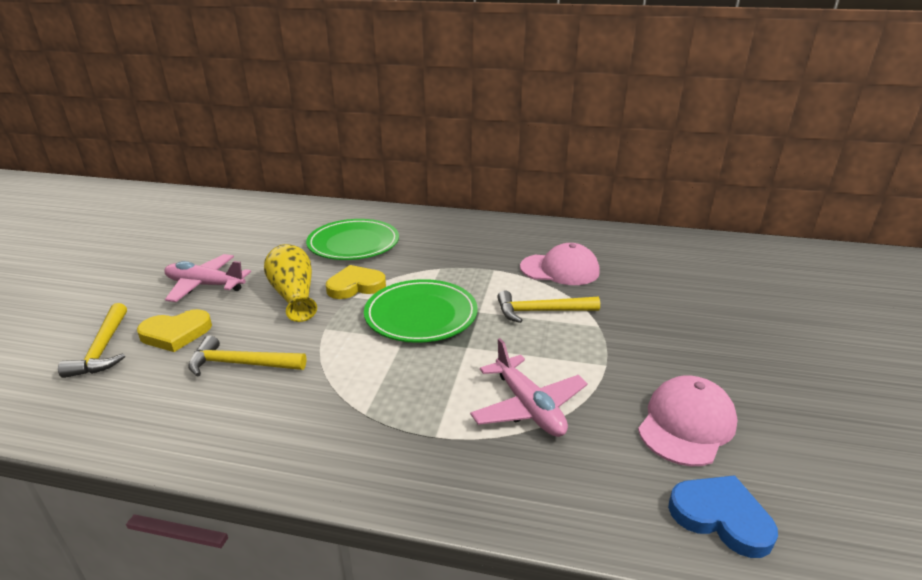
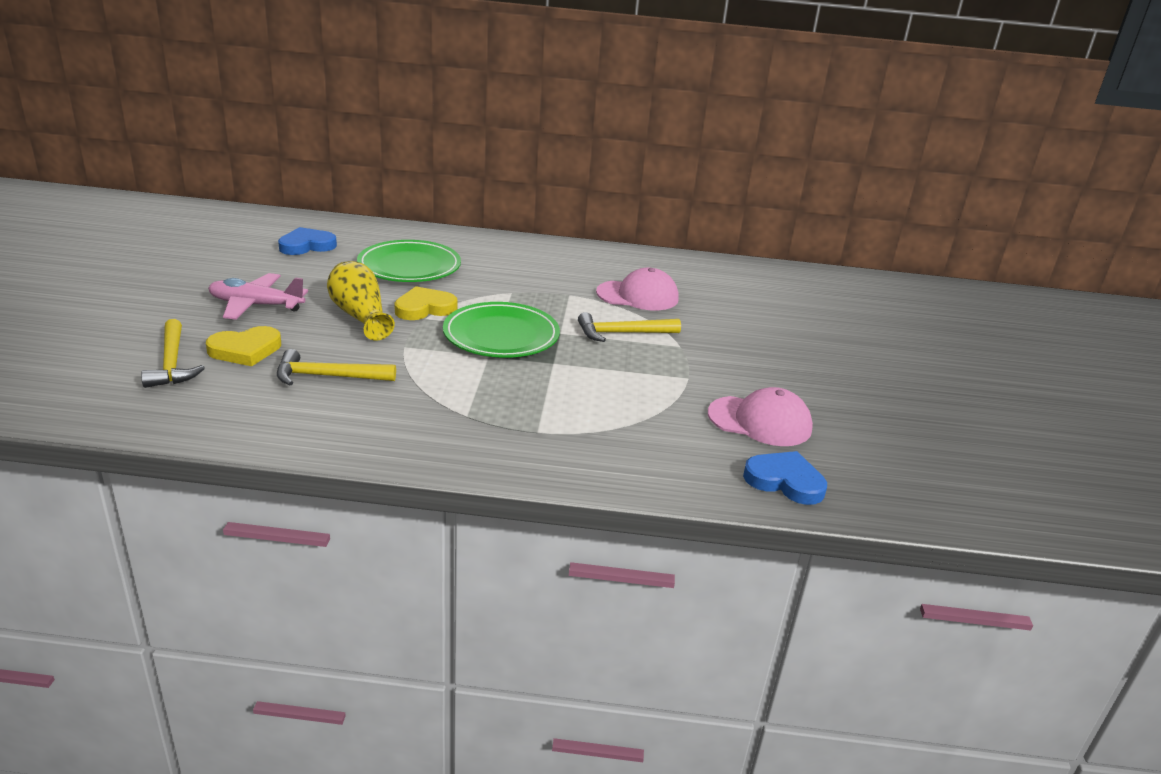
camera: 10 degrees left, 0 degrees up
pink plane [470,338,588,437] -> none
pink cap [638,376,738,466] -> pink cap turned 75 degrees clockwise [708,387,813,446]
none -> blue heart [278,227,337,255]

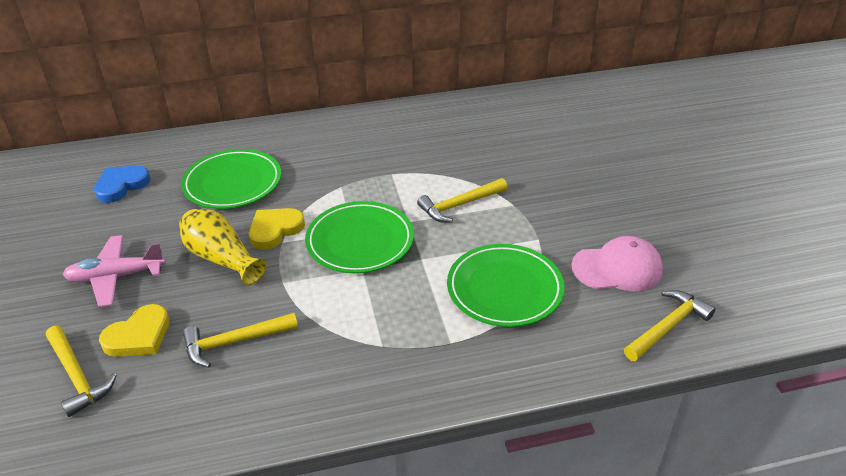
camera: 15 degrees left, 10 degrees up
pink cap [596,268,679,311] -> none
blue heart [743,451,827,505] -> yellow hammer [624,290,715,361]
none -> green plate [447,244,565,327]

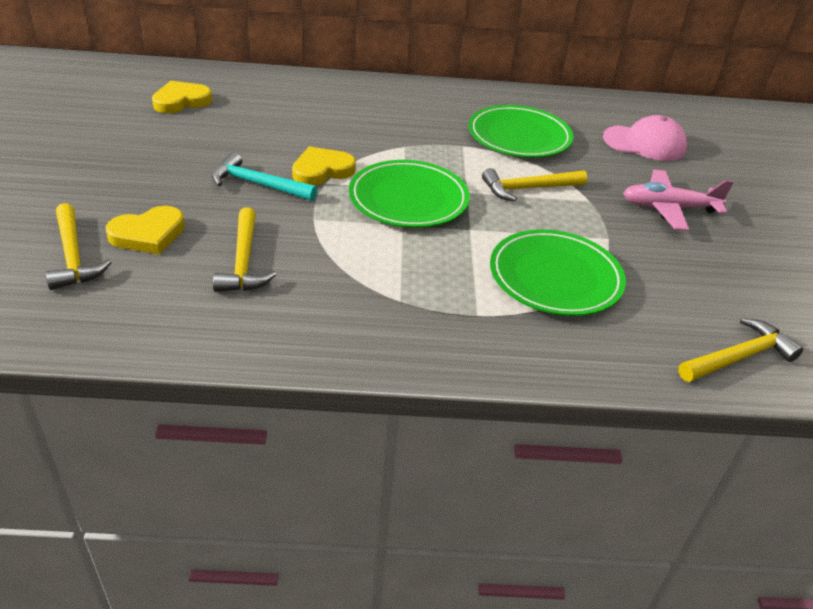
camera: 10 degrees right, 0 degrees up
pink plane [63,235,166,307] -> pink plane moved to [623,170,734,231]
blue heart [94,166,150,203] -> yellow heart [152,81,212,113]
yellow vase [179,209,267,285] -> turquoise hammer [212,152,317,201]
green plate [181,149,281,209] -> green plate moved to [468,105,573,158]
yellow hammer [183,313,298,368] -> yellow hammer turned 90 degrees counterclockwise [213,208,276,292]
pink cap [572,236,663,291] -> pink cap moved to [603,115,687,161]

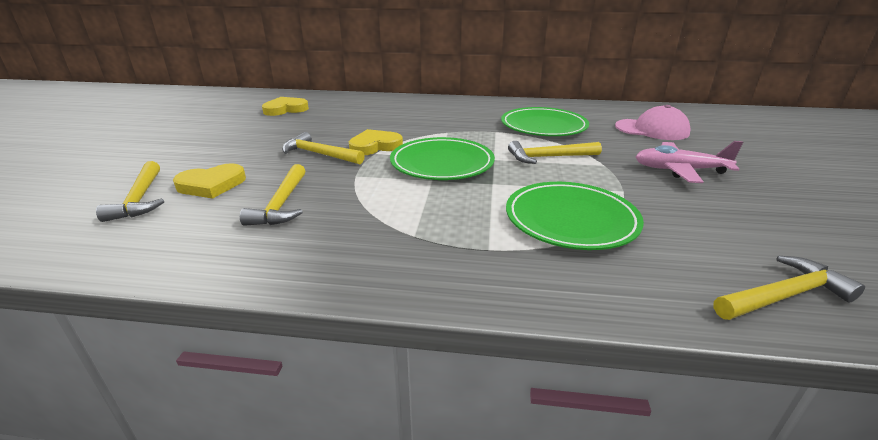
camera: 10 degrees right, 10 degrees down
turquoise hammer [212,152,317,201] -> yellow hammer [282,132,365,164]

